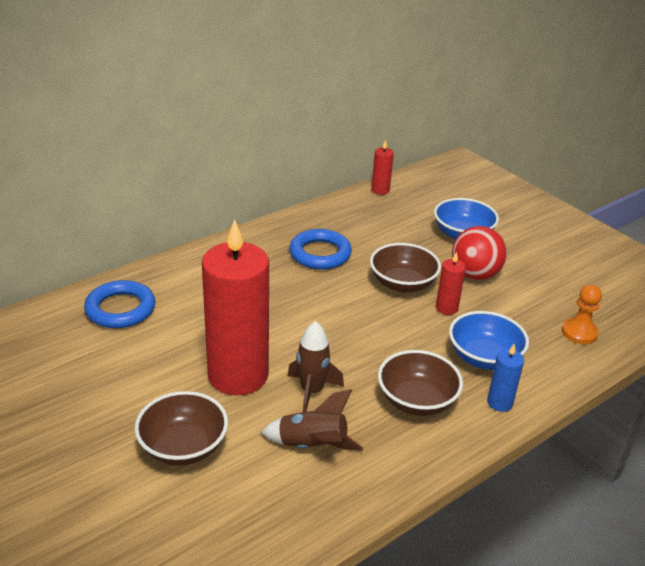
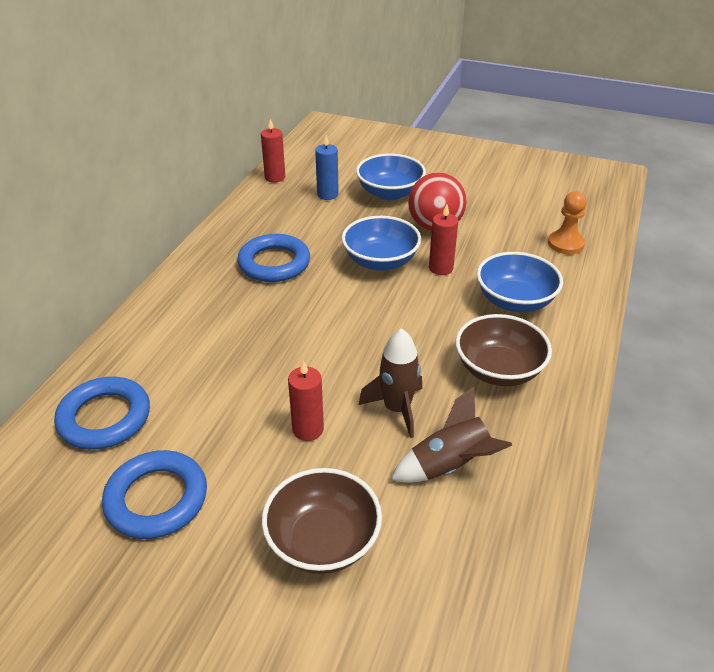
camera: 30 degrees left, 5 degrees up
red candle [202,219,269,395] -> red candle [288,360,324,441], size x0.42
brown bowl [370,243,441,293] -> blue bowl [342,216,421,271]
blue candle [487,344,524,412] -> blue candle moved to [315,135,339,200]
none -> blue ring [102,450,207,539]

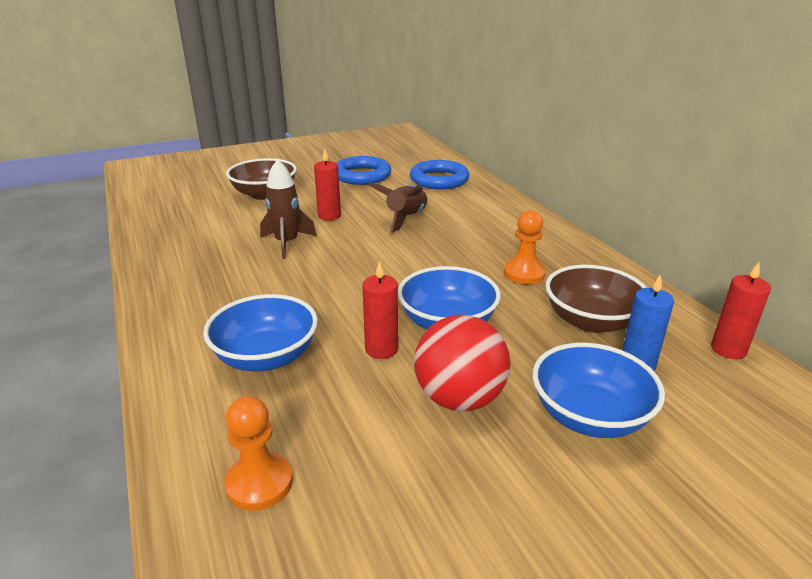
camera: 135 degrees right, 10 degrees down
blue ring [237,234,310,282] -> orange pawn [504,210,546,284]
brown rocket [391,386,512,483] -> brown rocket moved to [368,183,428,233]
brown bowl [455,314,552,386] -> brown bowl moved to [545,265,647,333]

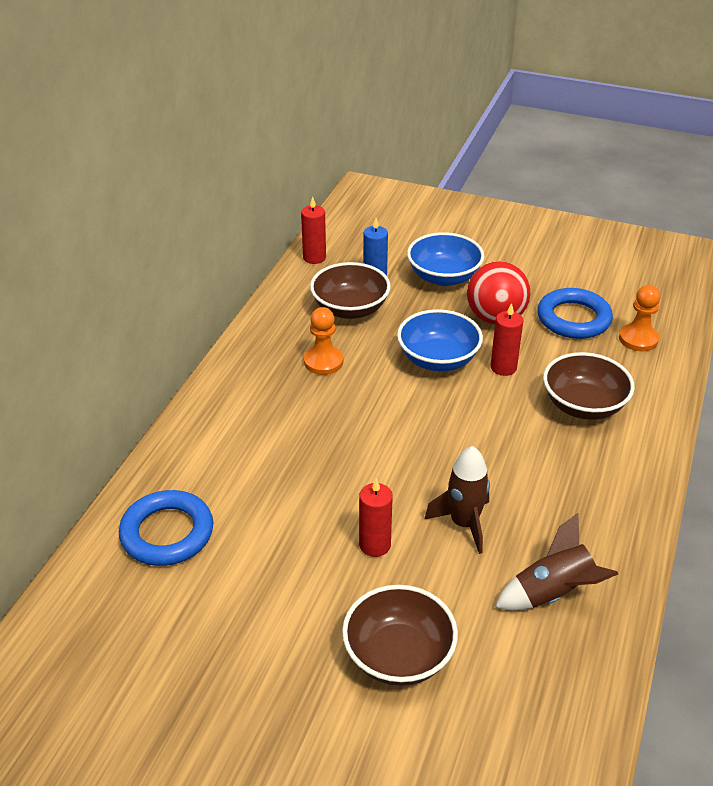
camera: 135 degrees left, 10 degrees up
blue bowl [203,294,318,371] -> brown bowl [543,352,635,420]
blue ring [337,156,391,185] -> blue ring moved to [537,288,613,339]
brown rocket [368,183,428,233] -> brown rocket moved to [495,513,618,610]

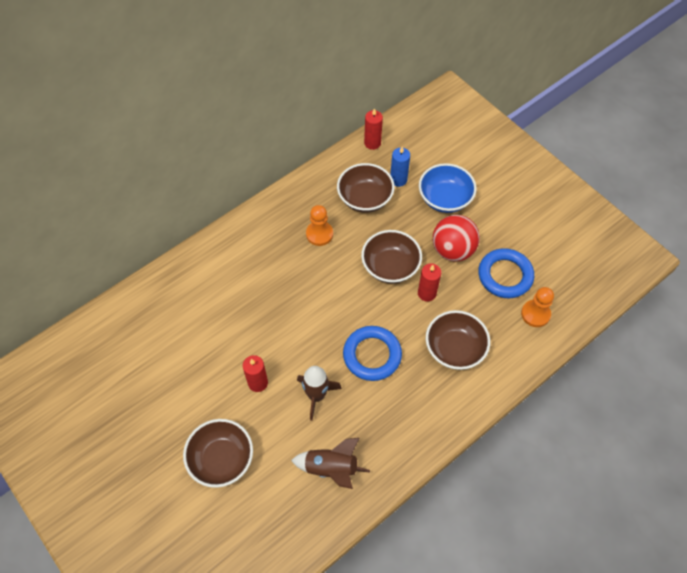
camera: 30 degrees right, 20 degrees up
blue ring [119,490,213,566] -> blue ring moved to [343,326,402,381]
blue bowl [397,309,483,371] -> brown bowl [361,230,422,284]

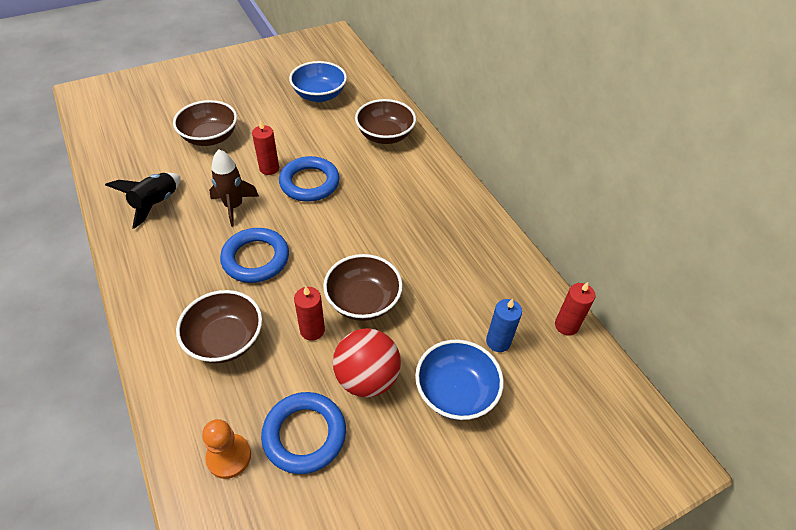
camera: 100 degrees right, 10 degrees down
brown rocket [291,438,370,489] -> black rocket [105,173,181,229]
orange pawn [306,205,333,246] -> none
brown bowl [337,163,395,212] -> brown bowl moved to [355,99,416,144]
none -> blue ring [279,156,340,202]
none -> blue bowl [289,61,347,102]

